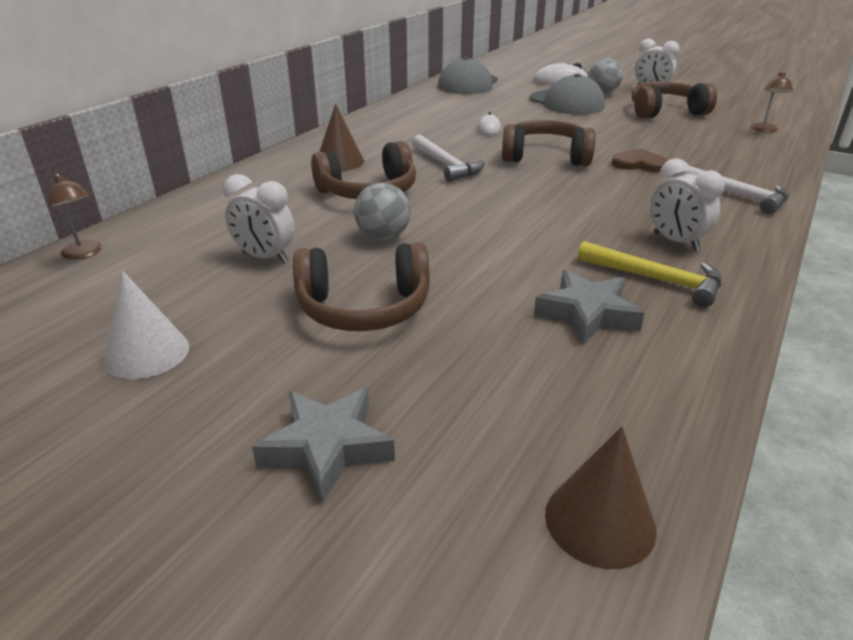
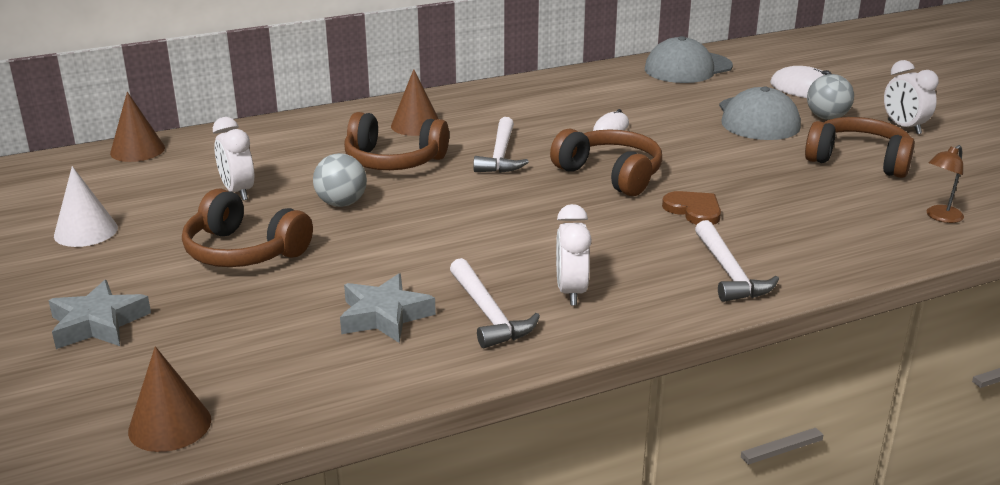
camera: 35 degrees right, 5 degrees down
brown lamp [49,173,102,260] -> brown cone [110,92,165,162]
yellow hammer [578,241,721,307] -> white hammer [450,258,540,348]

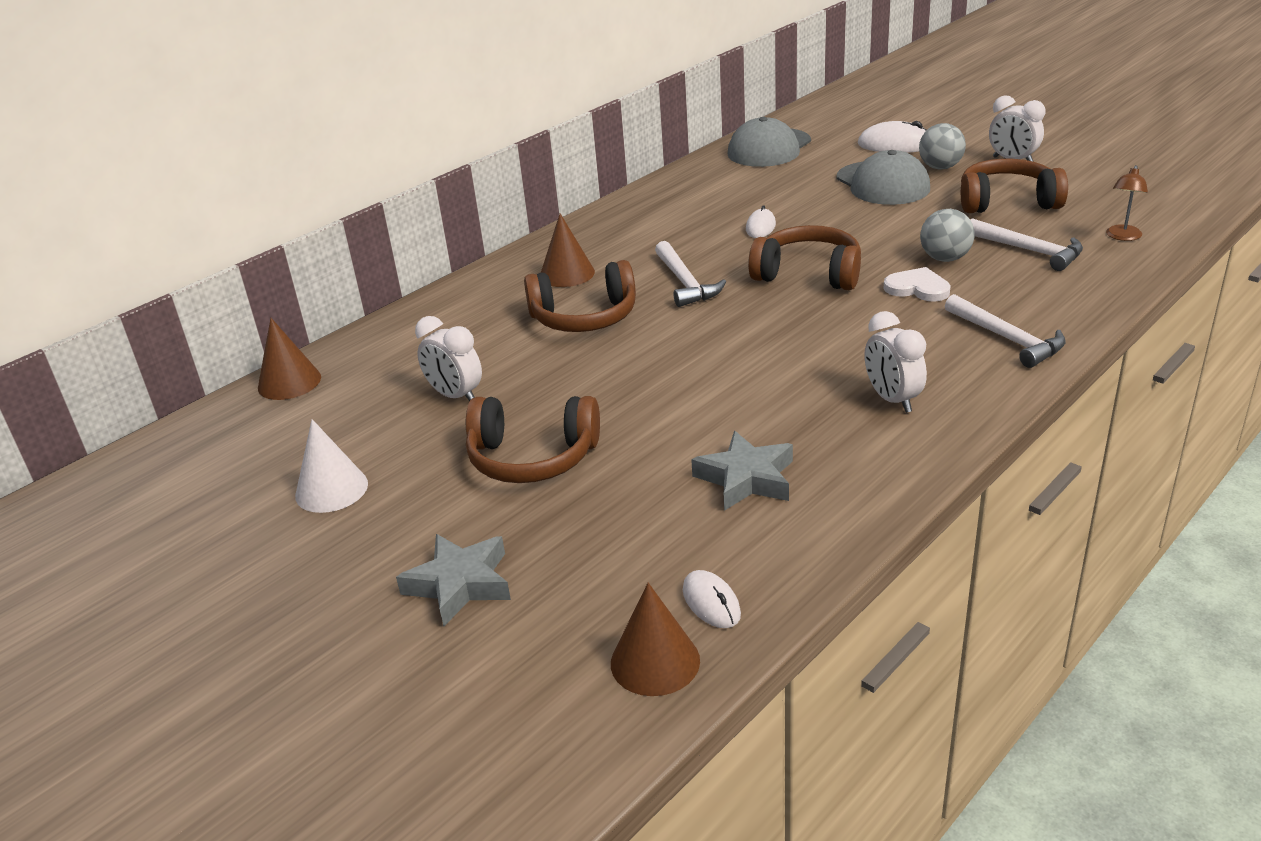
camera: 20 degrees left, 5 degrees up
grey ball [313,153,367,207] -> grey ball moved to [920,209,975,262]
white hammer [450,258,540,348] -> white hammer moved to [970,218,1083,271]
brown heart [662,191,721,225] -> white heart [884,267,951,302]
none -> white mouse [683,570,741,628]

